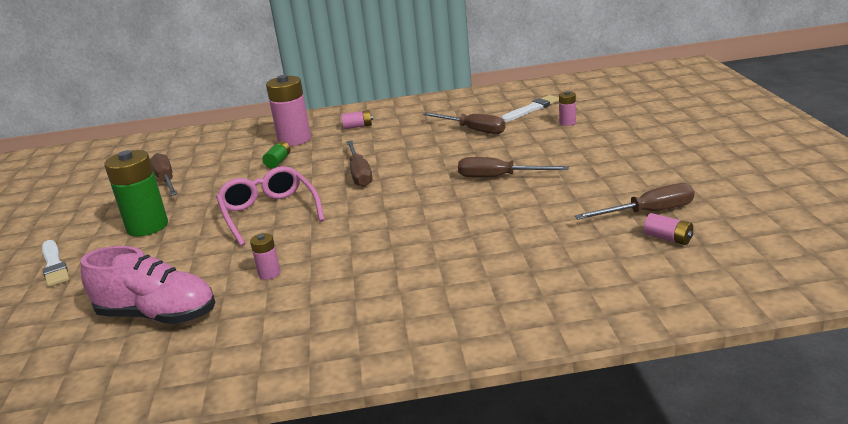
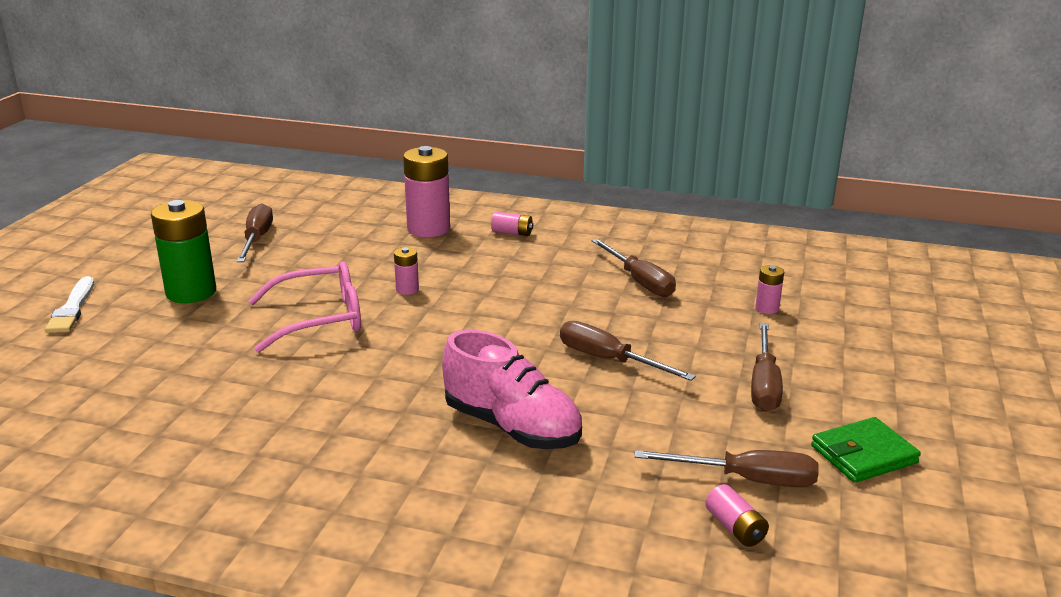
camera: 20 degrees right, 0 degrees up
pink shoe [81,246,215,324] -> pink shoe moved to [442,330,582,449]
pink glasses [216,166,324,246] -> pink glasses turned 75 degrees clockwise [248,261,361,353]
pink battery [250,233,280,280] -> pink battery moved to [394,247,419,295]
green battery [263,141,290,169] -> none
brown screwdriver [347,140,373,187] -> brown screwdriver moved to [751,323,783,411]
white brush [501,95,559,122] -> none
none -> green wallet [811,417,921,483]

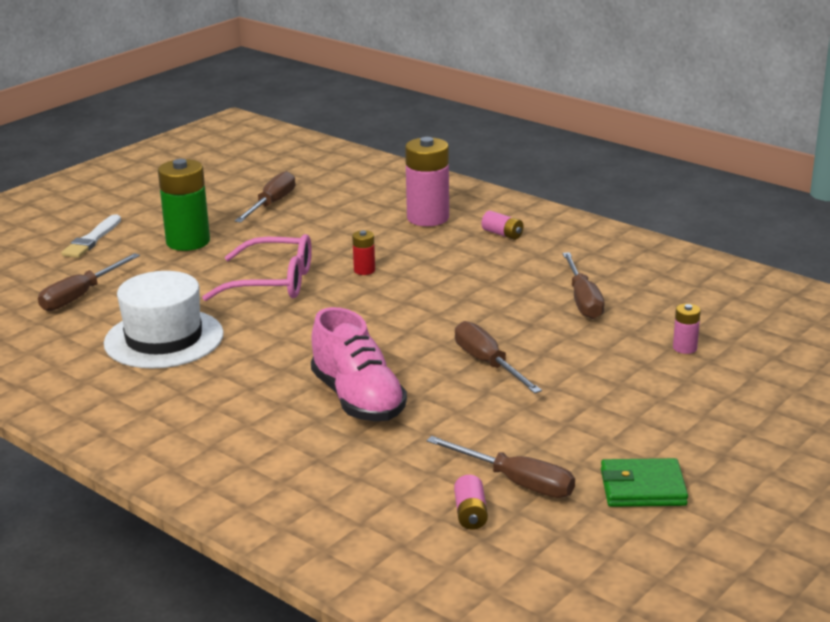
camera: 25 degrees right, 0 degrees up
pink battery [394,247,419,295] -> red battery [352,230,375,275]
brown screwdriver [751,323,783,411] -> brown screwdriver moved to [38,253,140,311]
none -> white hat [104,271,224,369]

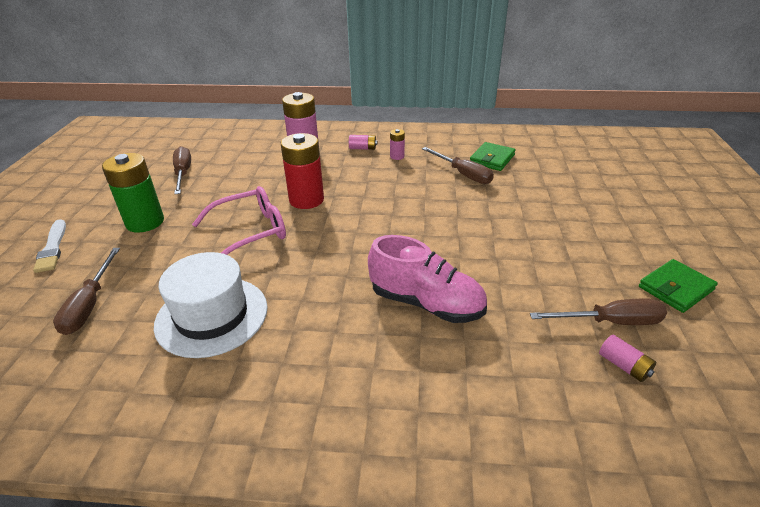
camera: 35 degrees left, 10 degrees up
red battery [352,230,375,275] -> red battery [281,133,324,209], size x2.13
brown screwdriver [455,321,542,394] -> none
pink battery [673,303,701,354] -> pink battery moved to [390,129,405,160]
none -> green wallet [470,142,516,171]

